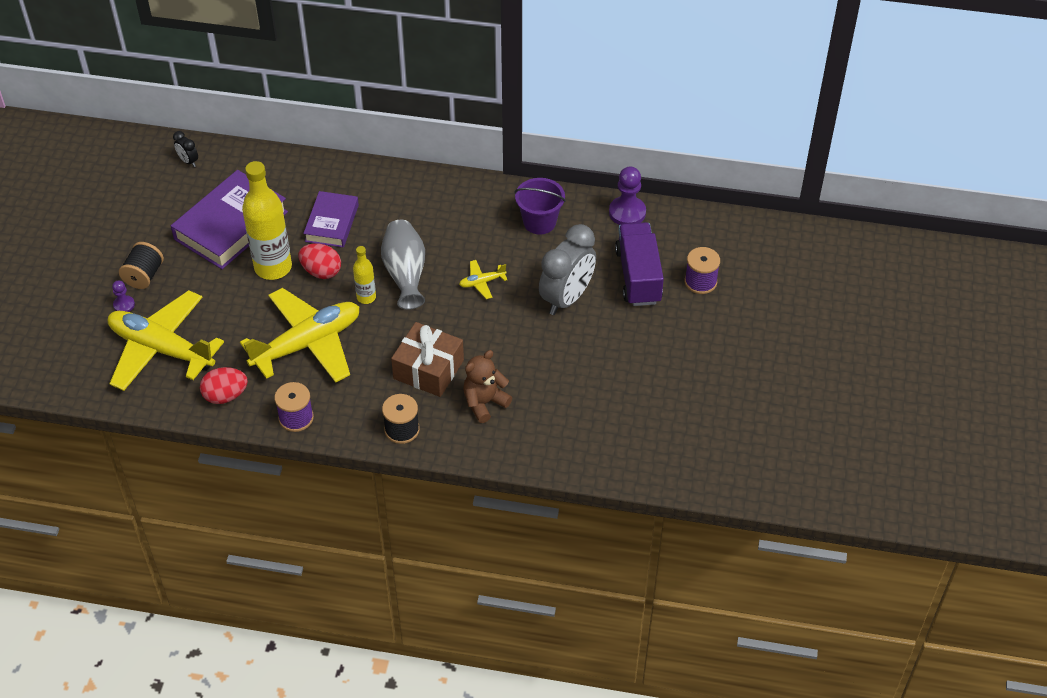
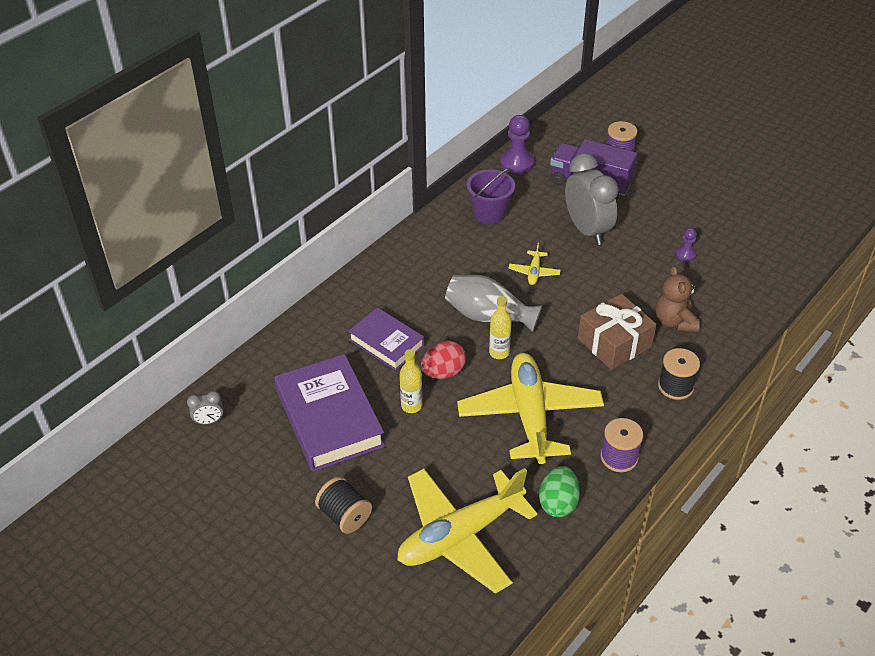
camera: 60 degrees left, 5 degrees down
purple pawn [112,280,135,312] -> purple pawn moved to [676,228,696,262]
black clock [173,131,198,167] -> grey clock [187,391,224,424]
red egg [200,367,248,404] -> green egg [539,466,580,517]
yellow bottle [242,161,292,280] -> yellow bottle [400,349,422,413], size x0.50

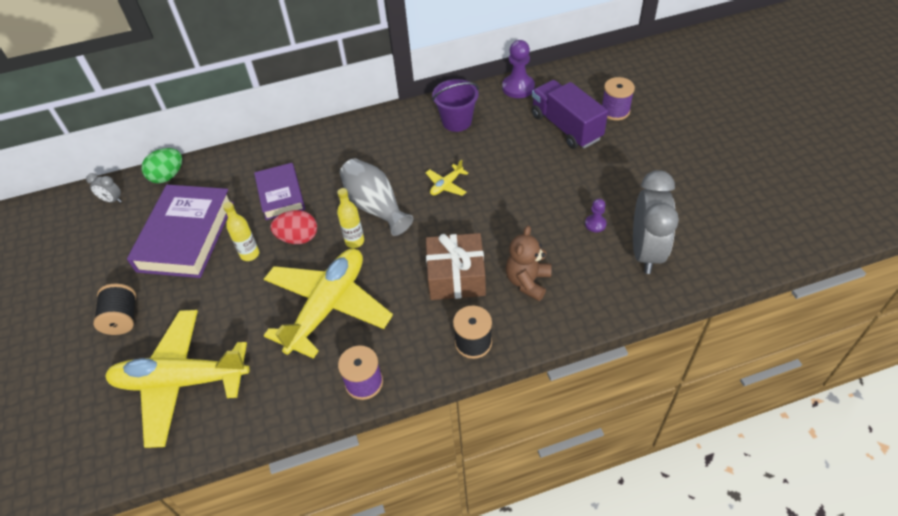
camera: 35 degrees right, 5 degrees up
green egg [539,466,580,517] -> green egg moved to [141,148,182,184]
grey clock [565,153,619,245] -> grey clock moved to [633,170,679,274]

